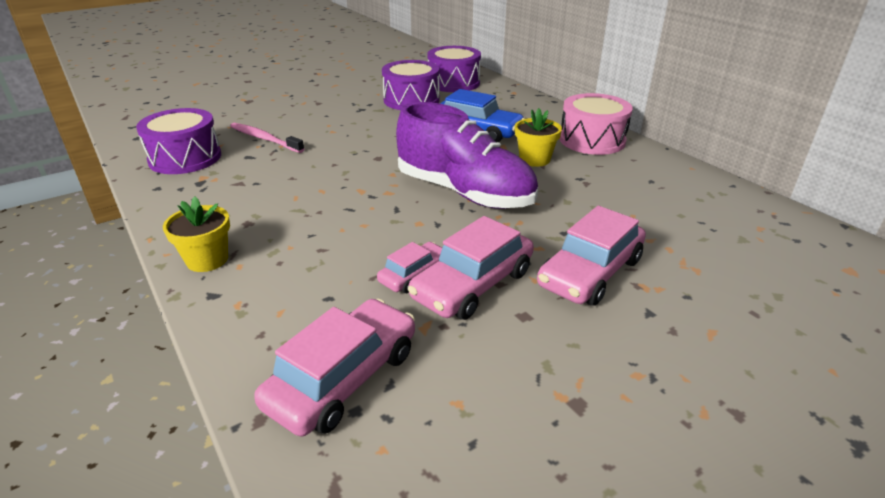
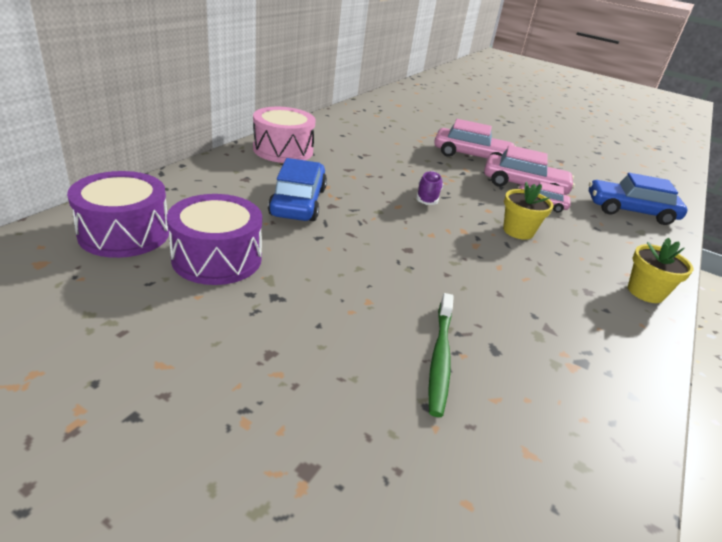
camera: 120 degrees left, 0 degrees up
purple drum [136,108,221,174] -> none
pink toothbrush [230,123,304,153] -> green toothbrush [428,293,454,417]
pink car [254,299,415,437] -> blue car [589,173,687,225]
purple shoe [396,102,538,209] -> purple shoe [416,171,443,205], size x0.44
yellow flower pot [515,108,562,167] -> yellow flower pot moved to [503,182,554,240]

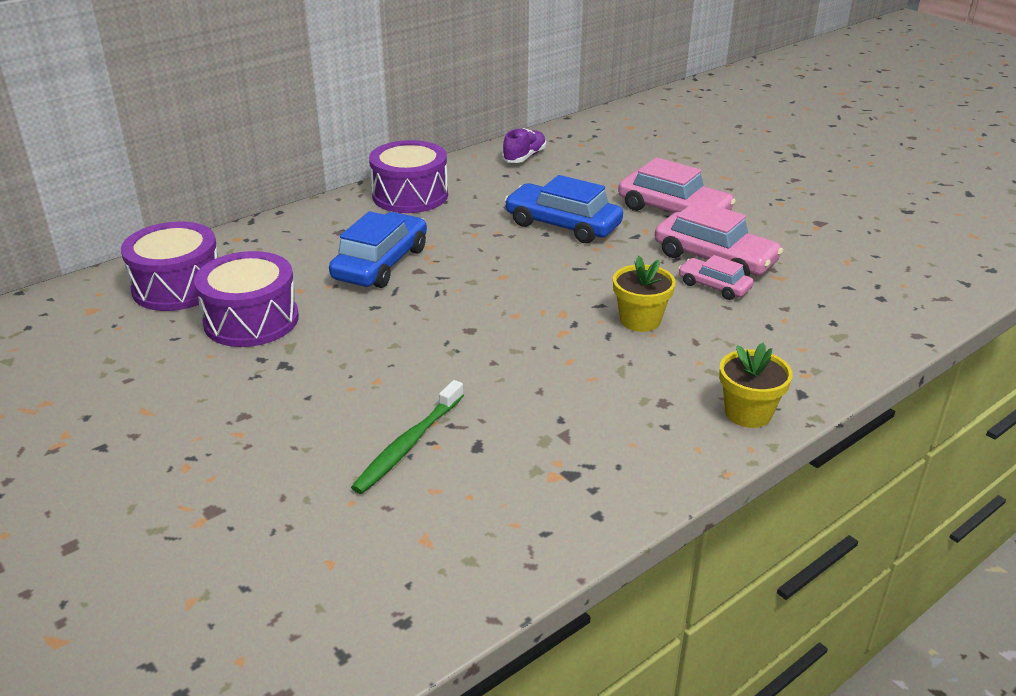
camera: 25 degrees right, 0 degrees up
pink drum [253,107,316,163] -> purple drum [369,140,448,213]
purple shoe [416,171,443,205] -> purple shoe moved to [502,128,546,163]
blue car [589,173,687,225] -> blue car moved to [504,175,623,243]

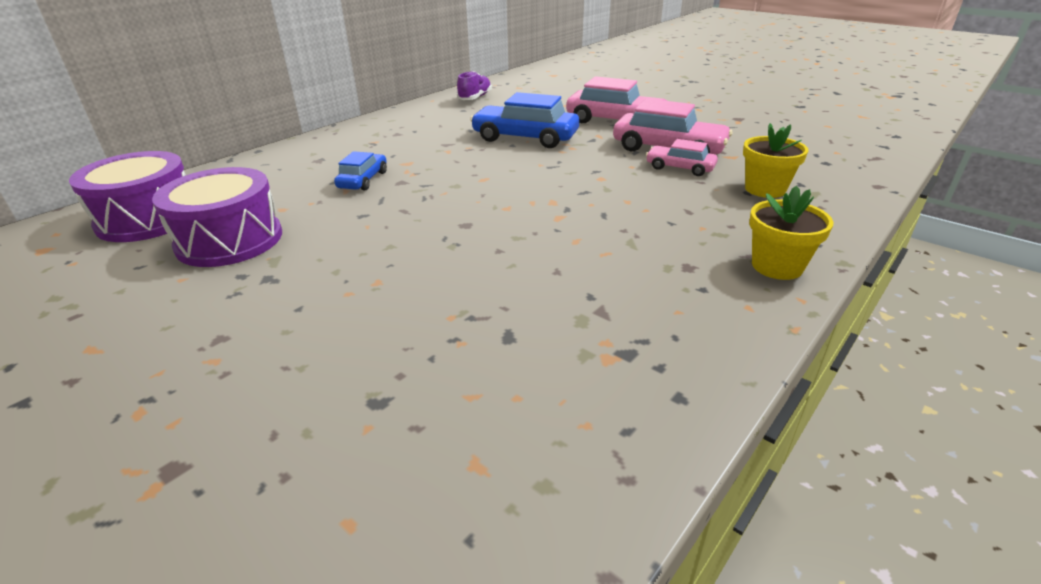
camera: 10 degrees left, 0 degrees up
blue car [329,211,427,288] -> blue car [334,151,387,190], size x0.57
green toothbrush [351,380,464,494] -> none
purple drum [369,140,448,213] -> none
yellow flower pot [613,256,676,332] -> yellow flower pot moved to [743,123,809,198]

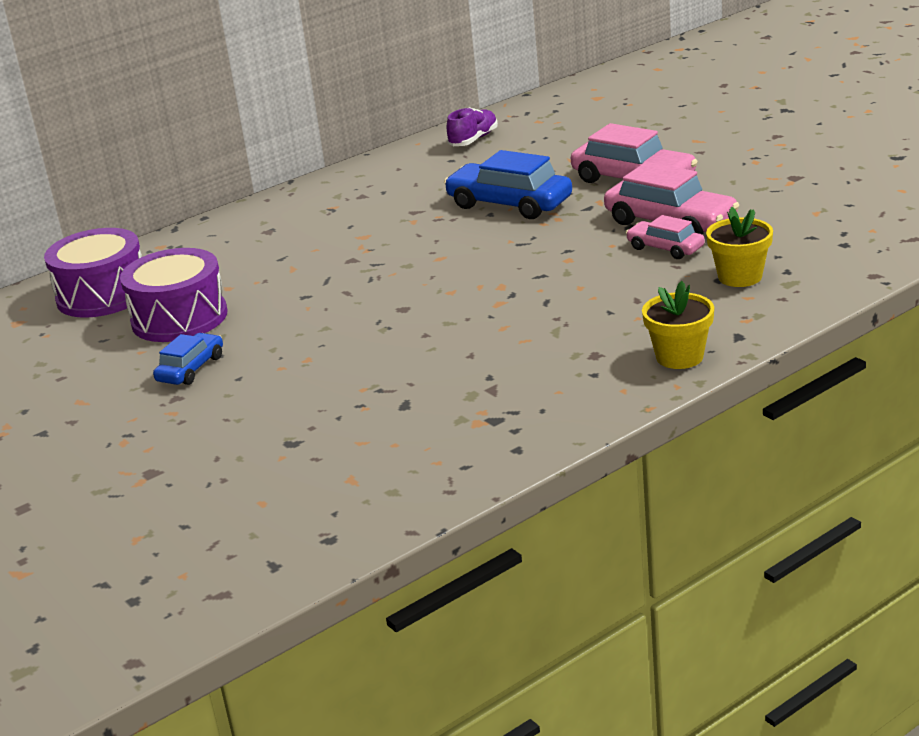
camera: 15 degrees right, 5 degrees down
blue car [334,151,387,190] -> blue car moved to [153,333,223,385]

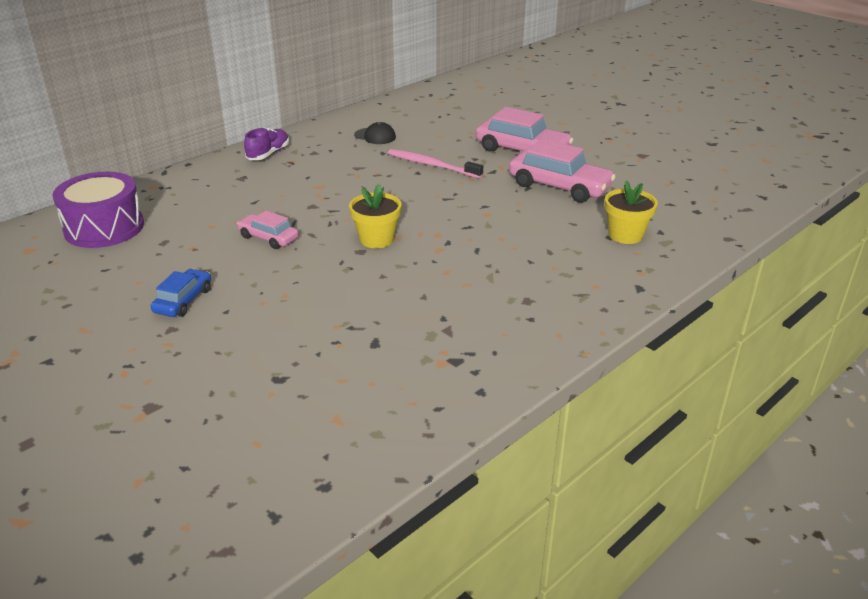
camera: 10 degrees left, 5 degrees up
purple drum [120,248,227,342] -> none
blue car [444,150,572,219] -> pink toothbrush [387,149,483,178]
purple shoe [447,107,498,146] -> purple shoe moved to [244,128,289,160]
pink car [626,215,705,259] -> pink car moved to [237,210,299,249]
yellow flower pot [642,281,714,369] -> yellow flower pot moved to [349,184,402,248]
none -> black cap [354,122,396,144]

